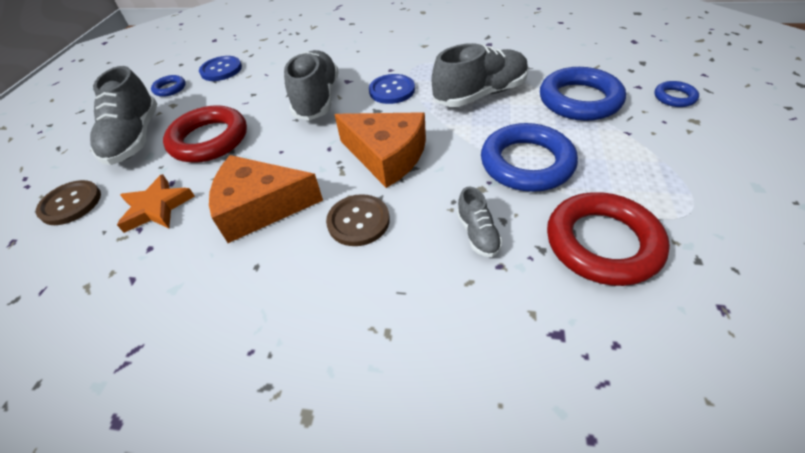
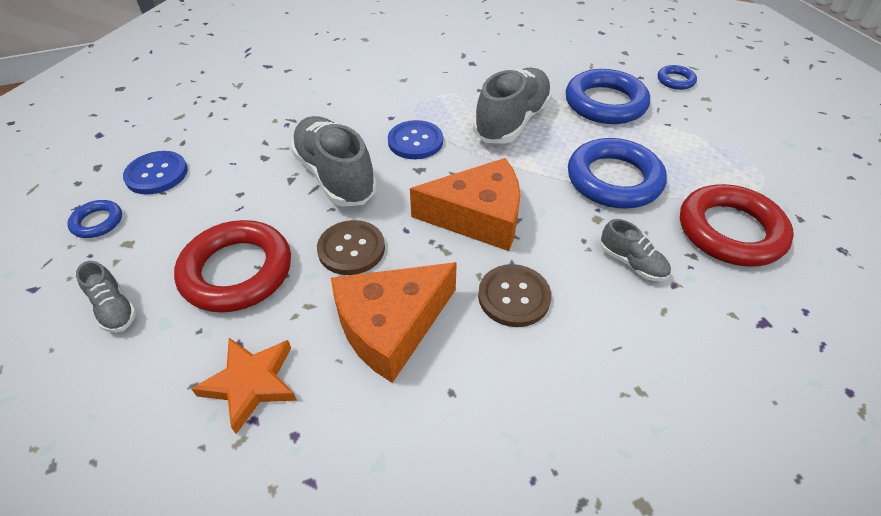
camera: 35 degrees left, 0 degrees up
brown button [36,180,101,225] -> brown button moved to [317,220,385,275]
grey shoe [90,66,157,165] -> grey shoe [76,261,137,333], size x0.49

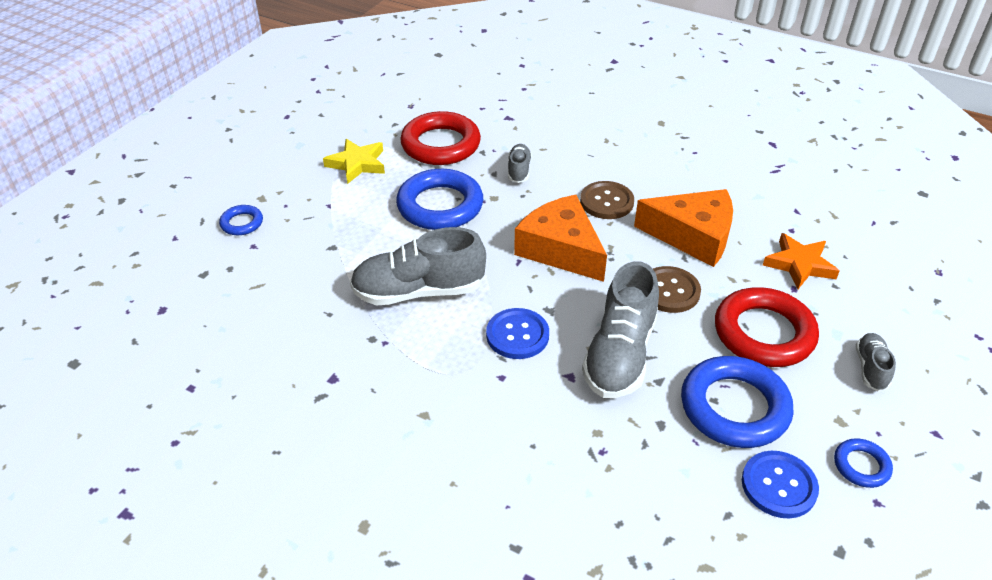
camera: 130 degrees left, 5 degrees down
blue ring [566,69,650,124] -> blue ring moved to [681,356,794,448]
none -> yellow star [323,139,385,184]

